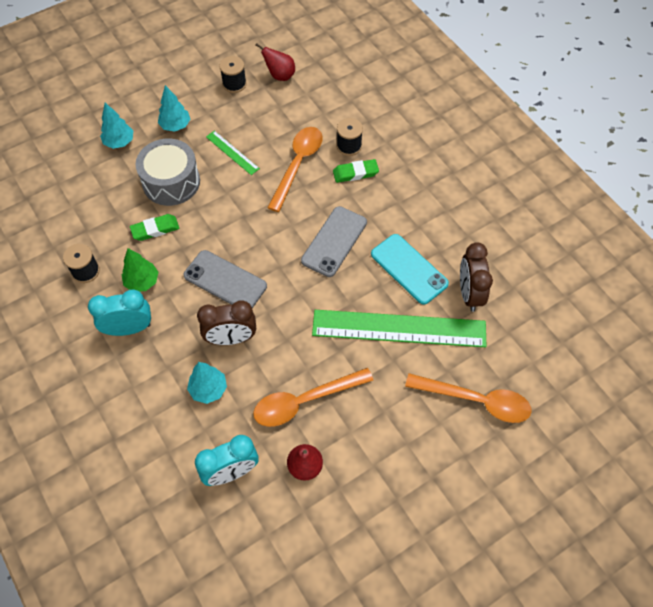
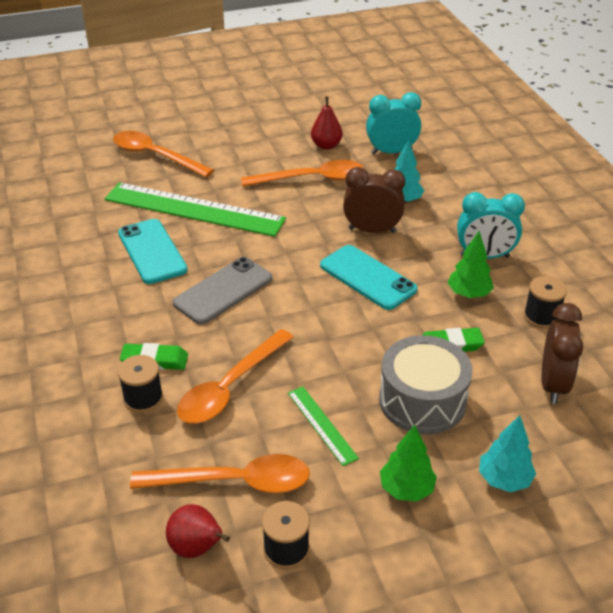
camera: 165 degrees left, 20 degrees down
turquoise tree [158,85,190,132] -> green tree [380,425,437,502]
grey phone [184,250,267,308] -> turquoise phone [320,245,418,310]
brown clock [460,242,493,312] -> brown clock moved to [542,303,583,404]
none -> orange spoon [130,454,310,493]

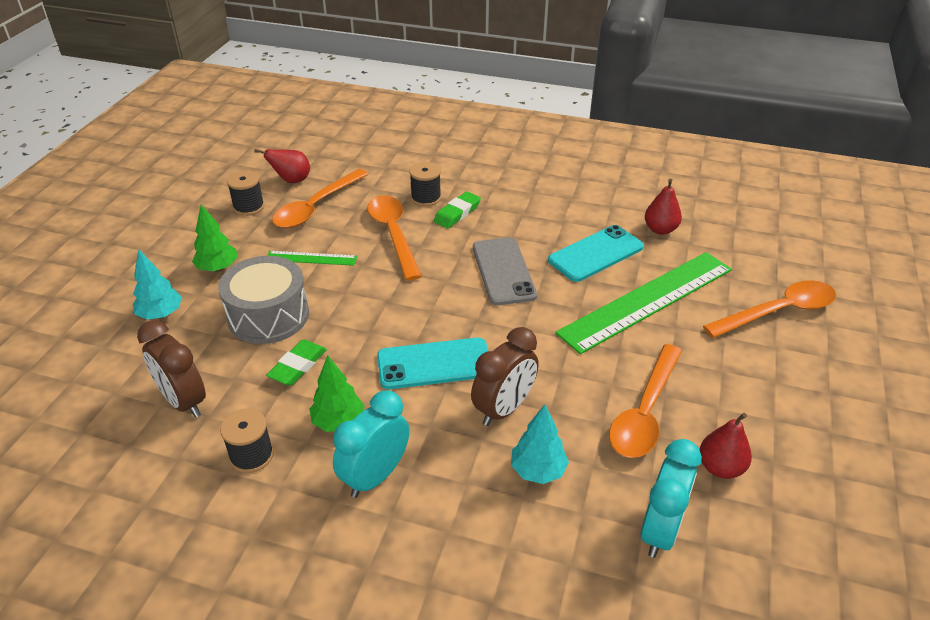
camera: 125 degrees right, 0 degrees up
turquoise phone [118,219,188,284] -> turquoise phone turned 45 degrees counterclockwise [548,225,644,282]
none -> red pear [645,179,682,235]

